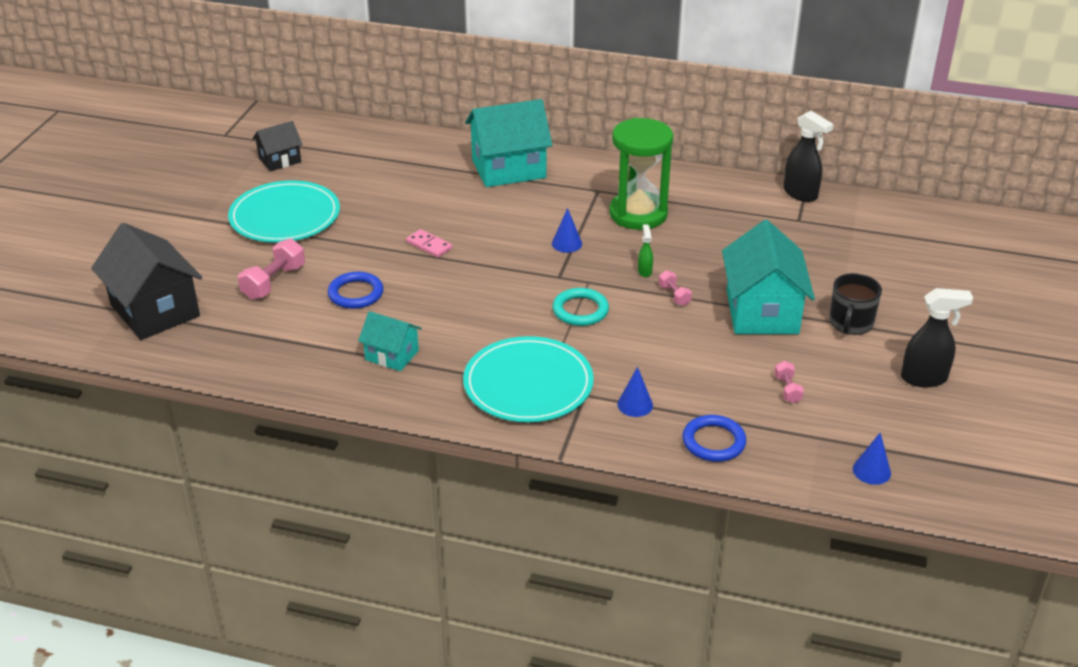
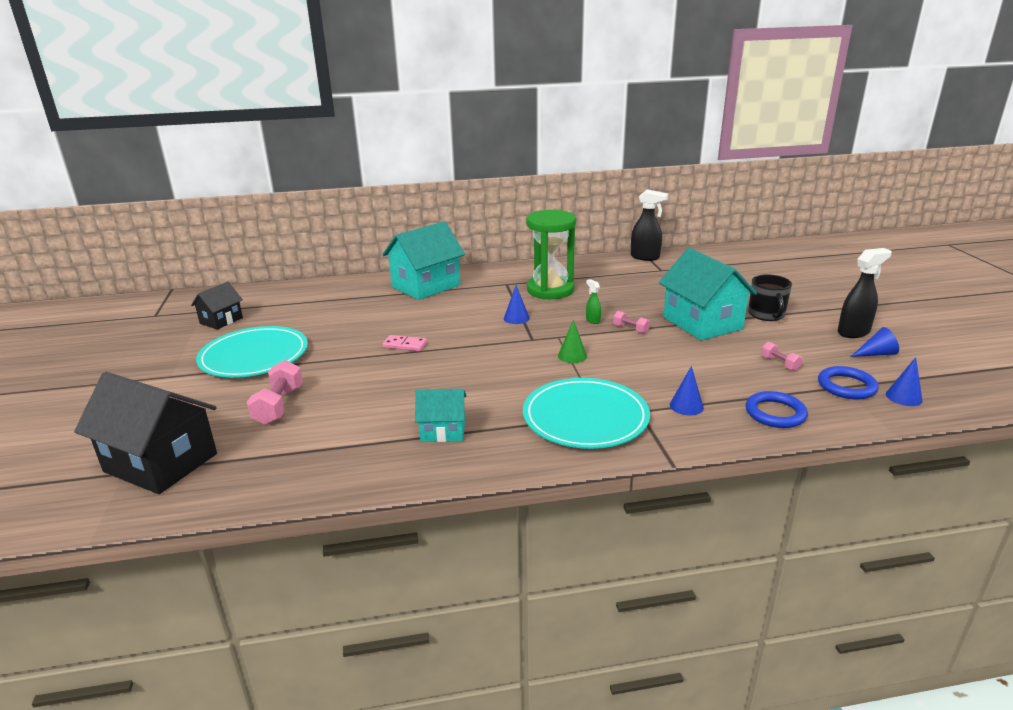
camera: 25 degrees left, 10 degrees down
blue ring [328,272,384,309] -> blue ring moved to [818,366,878,399]
turquoise ring [552,288,609,326] -> green cone [558,319,587,363]
none -> blue cone [851,327,899,357]

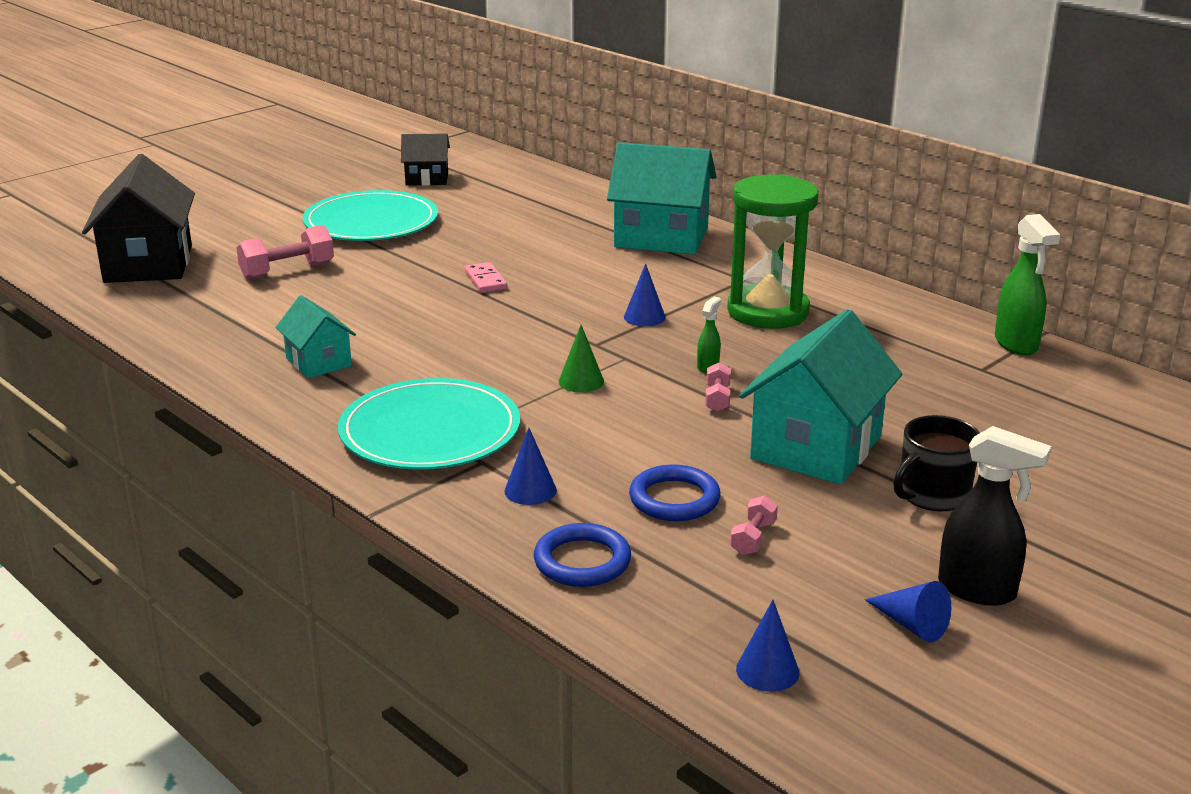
camera: 55 degrees right, 0 degrees up
black spray bottle [631,189,668,261] -> green spray bottle [995,214,1060,355]
blue ring [818,366,878,399] -> blue ring moved to [629,464,721,521]

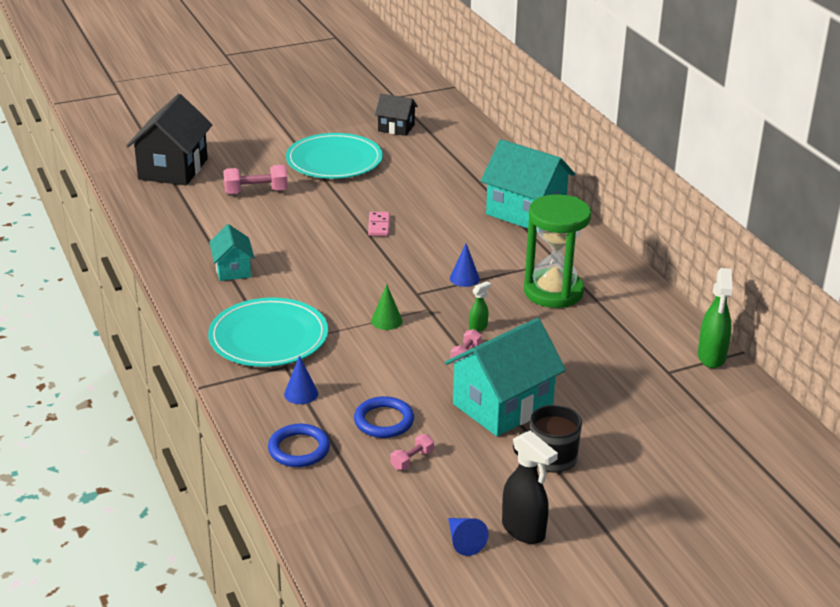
camera: 20 degrees right, 5 degrees up
blue cone [736,600,799,692] -> none

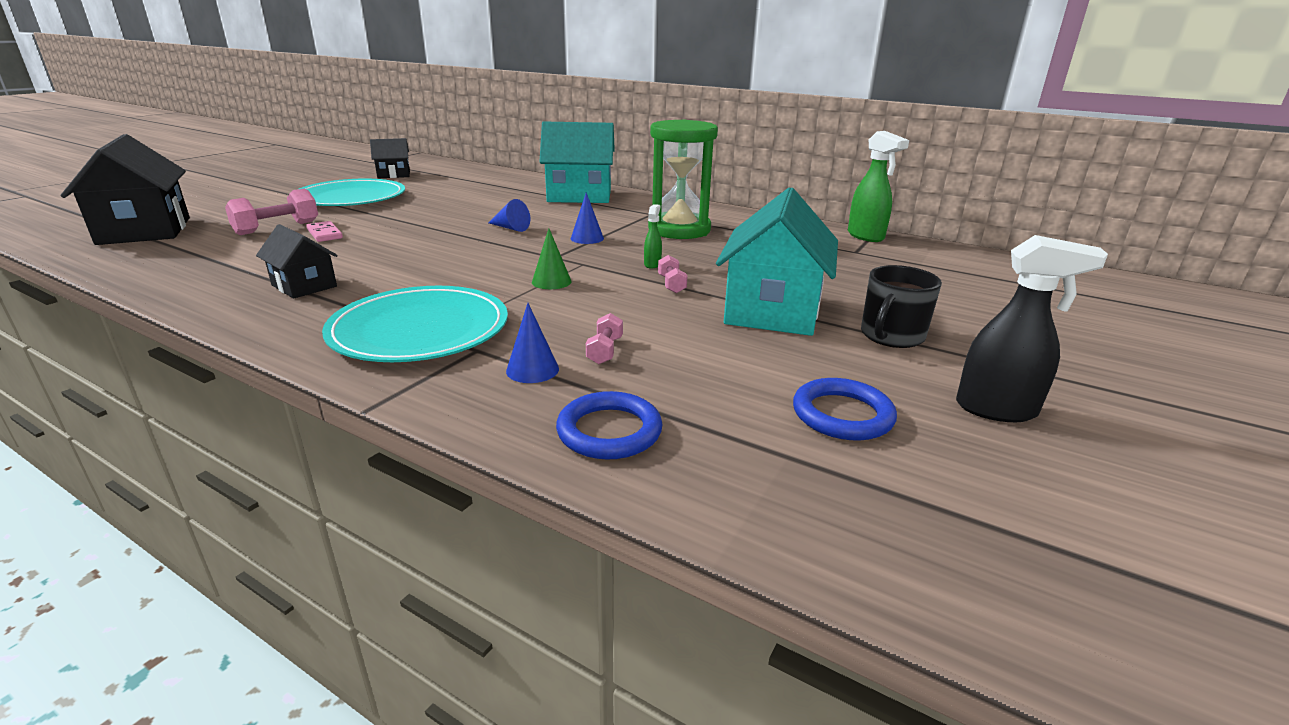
camera: 35 degrees left, 5 degrees down
turquoise house [209,224,254,281] -> black house [256,224,338,299]
blue ring [354,396,414,438] -> blue ring moved to [793,378,897,440]
pink domino [368,212,390,236] -> pink domino moved to [306,221,343,242]
pink dumbbell [390,434,434,470] -> pink dumbbell moved to [586,313,623,364]
blue cone [448,518,488,556] -> blue cone moved to [488,199,530,232]

